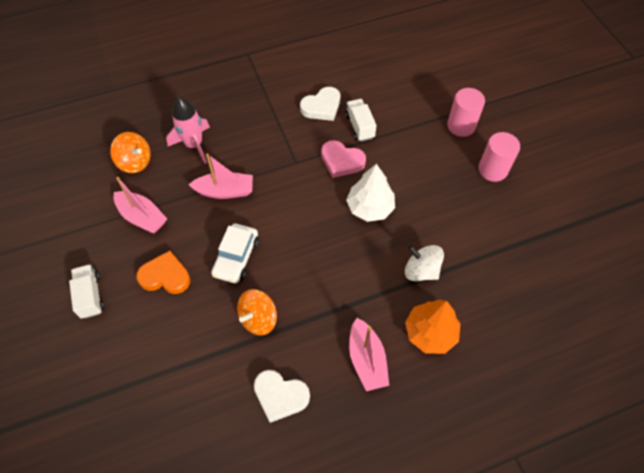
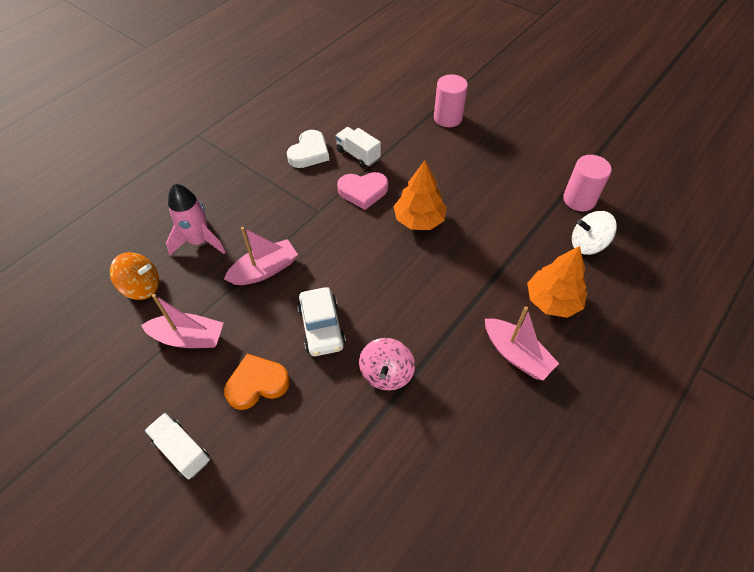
camera: 30 degrees left, 5 degrees down
orange spinning top [237,289,277,335] -> pink spinning top [359,338,415,391]
white heart [254,370,310,423] -> none
white tree [346,164,395,222] -> orange tree [394,161,447,230]
white spinning top [405,245,444,281] -> white spinning top moved to [572,211,617,255]
pink cylinder [478,132,520,182] -> pink cylinder moved to [563,155,612,211]

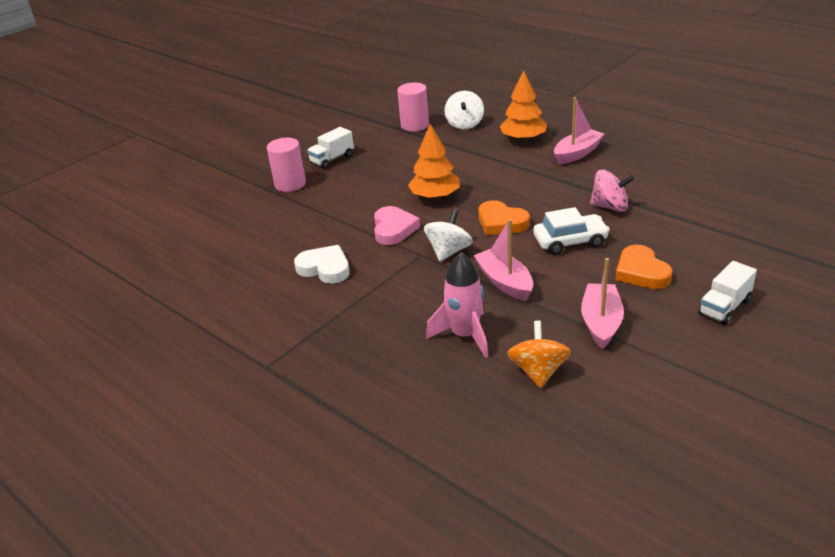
camera: 85 degrees left, 20 degrees down
white truck [335,127,381,168] -> white truck moved to [307,127,354,169]
none -> white spinning top [424,209,473,261]
none -> orange heart [478,200,530,235]

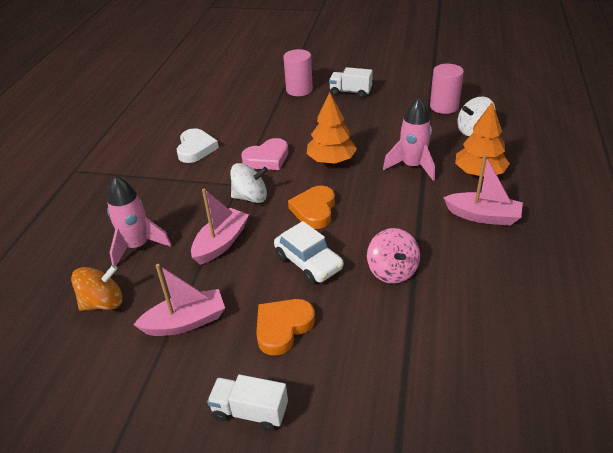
camera: 60 degrees right, 5 degrees up
none -> pink rocket [383,97,435,181]

